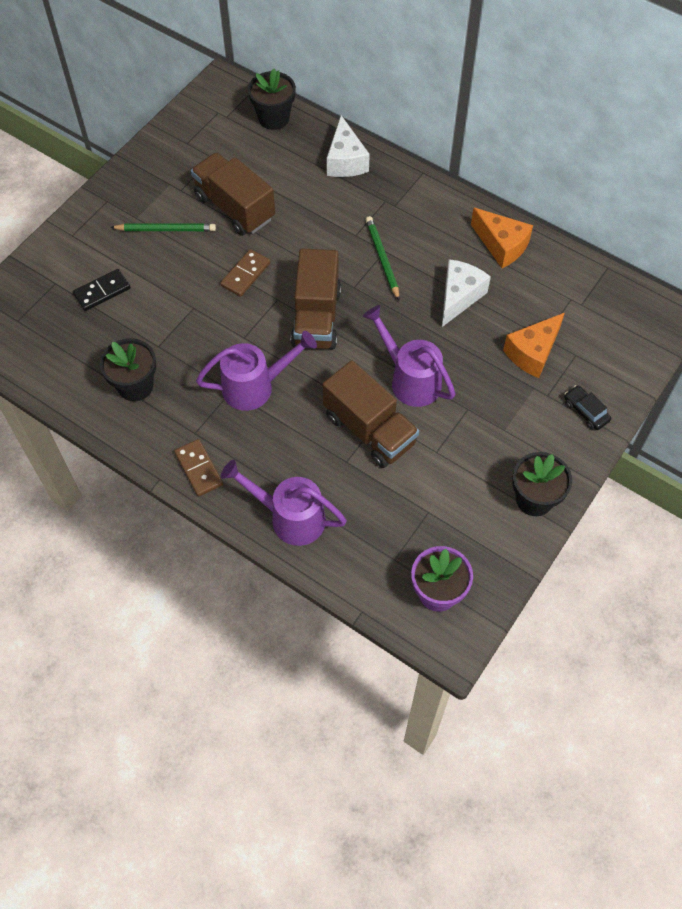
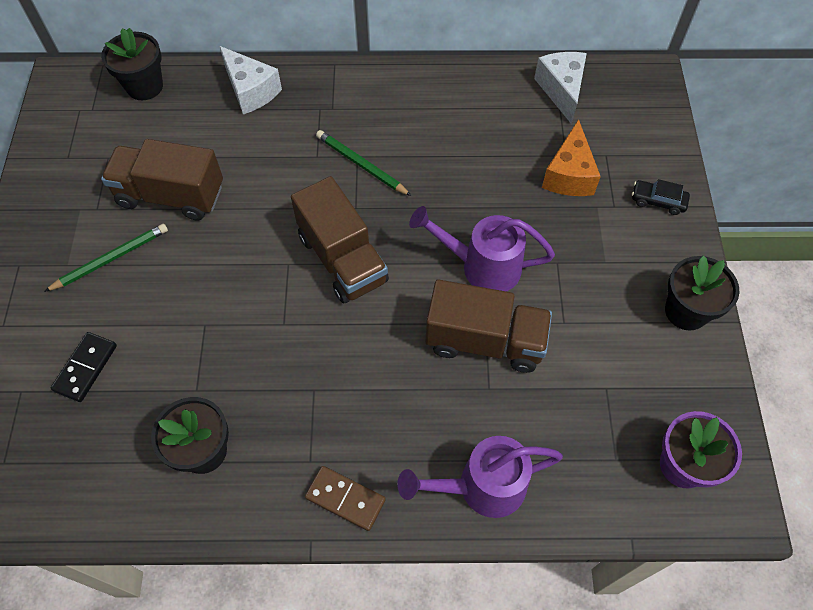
camera: 35 degrees left, 0 degrees up
purple watering can [196,331,317,411] -> none
brown domino [220,249,270,297] -> none
white cheese [442,259,491,327] -> white cheese moved to [534,52,587,124]
orange cheese [471,208,533,268] -> none

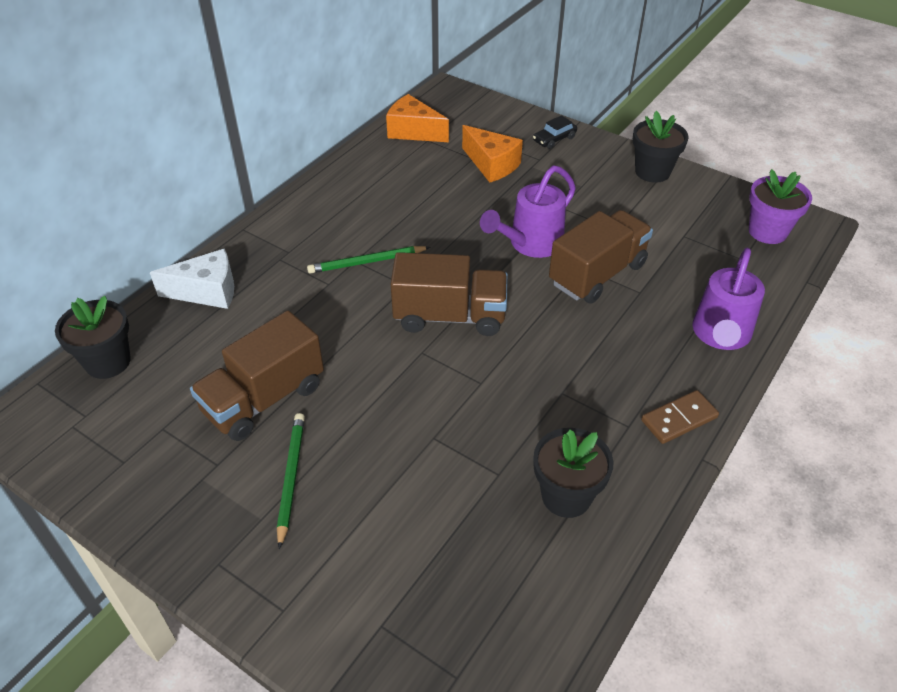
camera: 55 degrees left, 15 degrees down
black domino [51,332,117,402] -> none
white cheese [534,52,587,124] -> orange cheese [386,94,449,142]

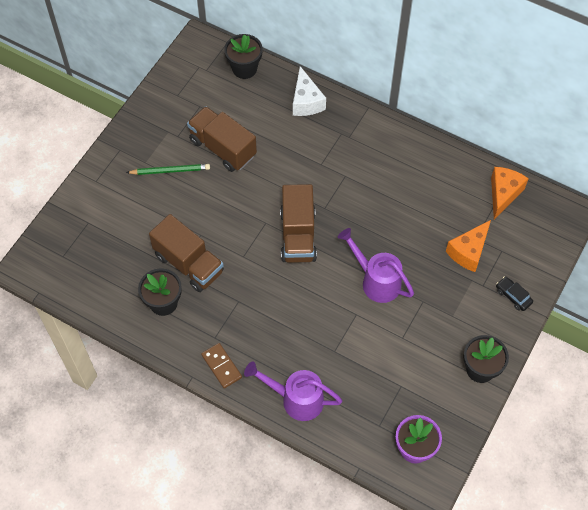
camera: 85 degrees right, 15 degrees up
green pencil [307,246,430,274] -> none
brown truck [549,210,653,304] -> brown truck moved to [149,214,224,292]

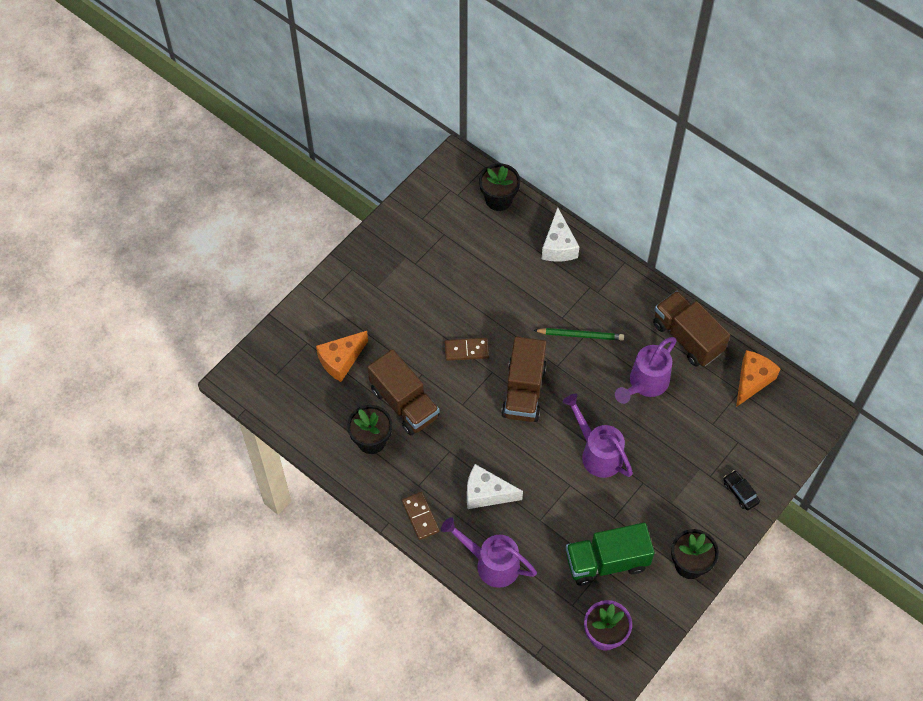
camera: 10 degrees right, 0 degrees up
green pencil [126,164,210,175] -> green pencil moved to [534,328,624,341]
brown truck [187,106,257,172] -> brown truck moved to [653,291,730,367]
orange cheese [446,220,491,272] -> orange cheese moved to [316,331,368,382]
none -> brown domino [445,338,489,361]
none -> white cheese [467,464,523,509]
none -> green truck [566,523,655,585]
none -> purple watering can [615,337,677,404]

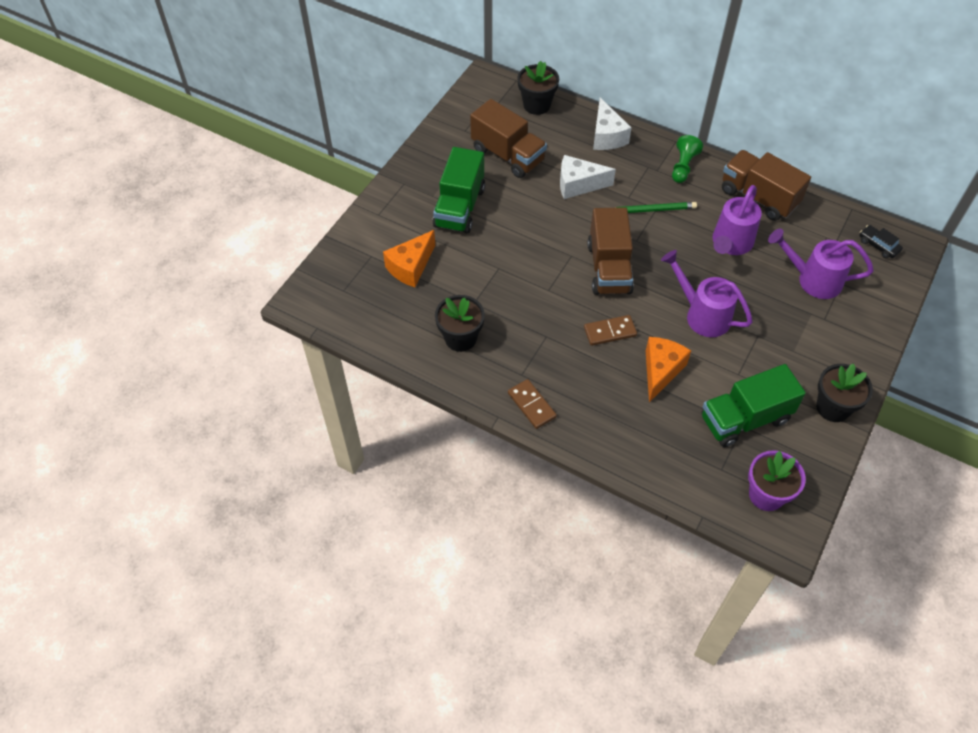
camera: 10 degrees left, 5 degrees down
brown truck [368,349,440,435] -> brown truck moved to [470,99,547,178]
purple watering can [441,517,537,588] -> purple watering can moved to [768,228,873,299]
brown domino [445,338,489,361] -> brown domino moved to [584,315,637,346]
white cheese [467,464,523,509] -> white cheese moved to [560,155,616,199]
black car [723,470,760,510] -> black car moved to [859,225,903,259]
orange cheese [736,350,781,407] -> orange cheese moved to [646,337,691,402]
none -> green truck [433,147,485,233]
none -> green pawn [672,135,703,183]

